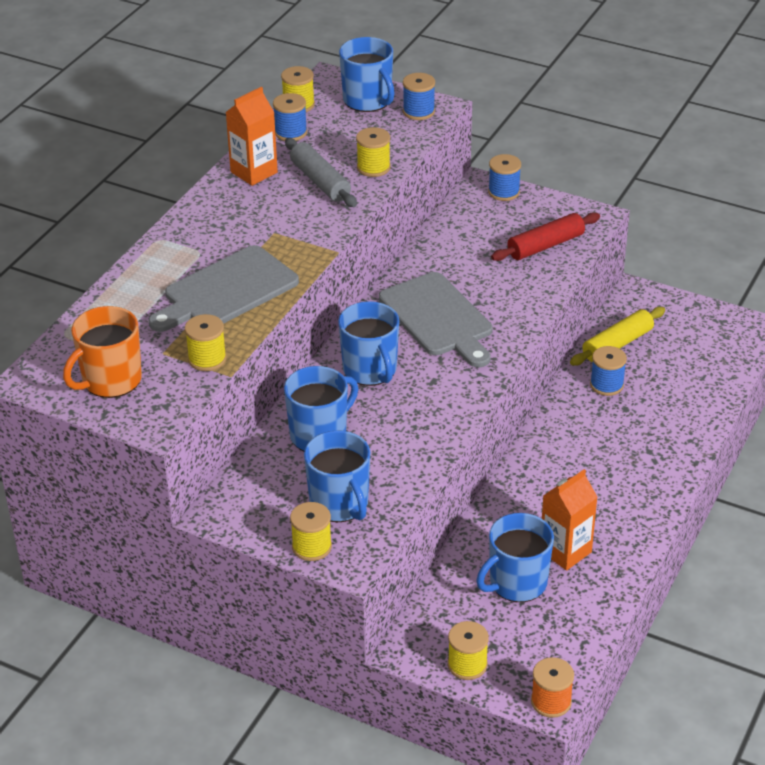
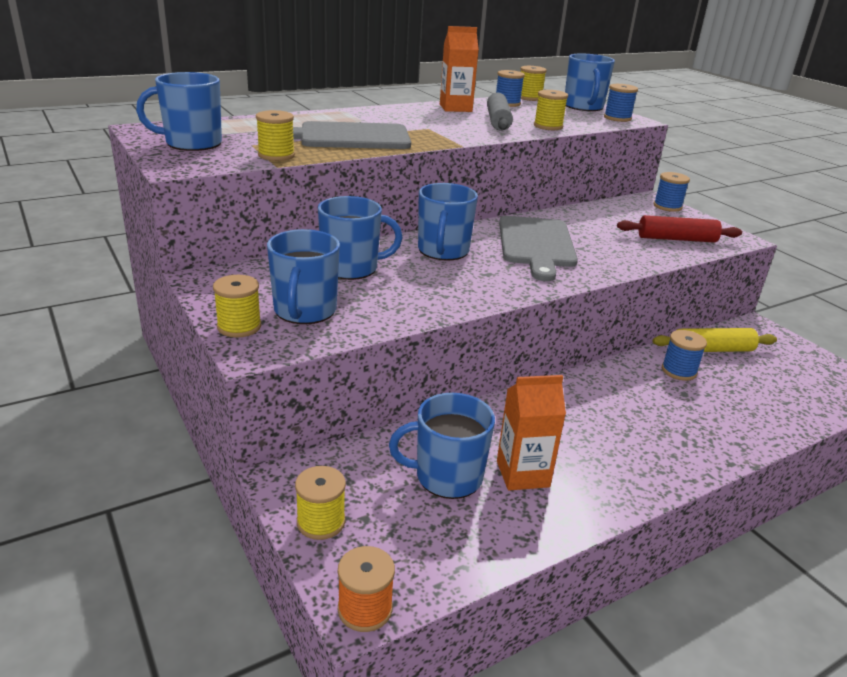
camera: 30 degrees right, 10 degrees down
orange mug [63,306,142,398] -> blue mug [136,72,222,151]

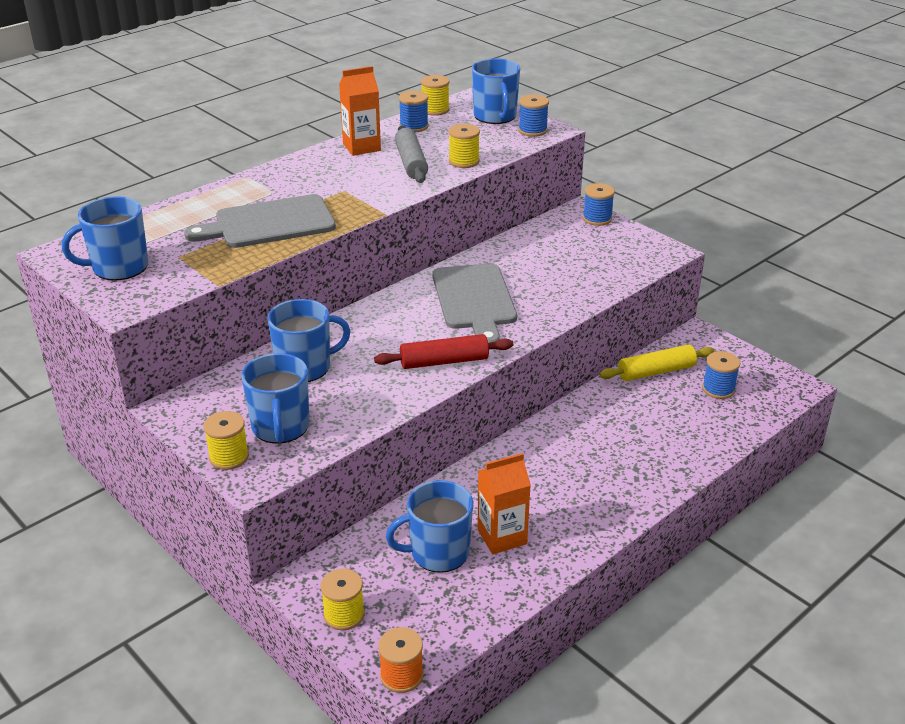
camera: 10 degrees left, 5 degrees up
yellow spool [256,110,295,161] -> none
blue mug [418,183,478,261] -> none
red rolling pin [617,215,742,243] -> red rolling pin moved to [374,334,513,369]
blue spool [662,330,707,381] -> blue spool moved to [702,351,740,399]

